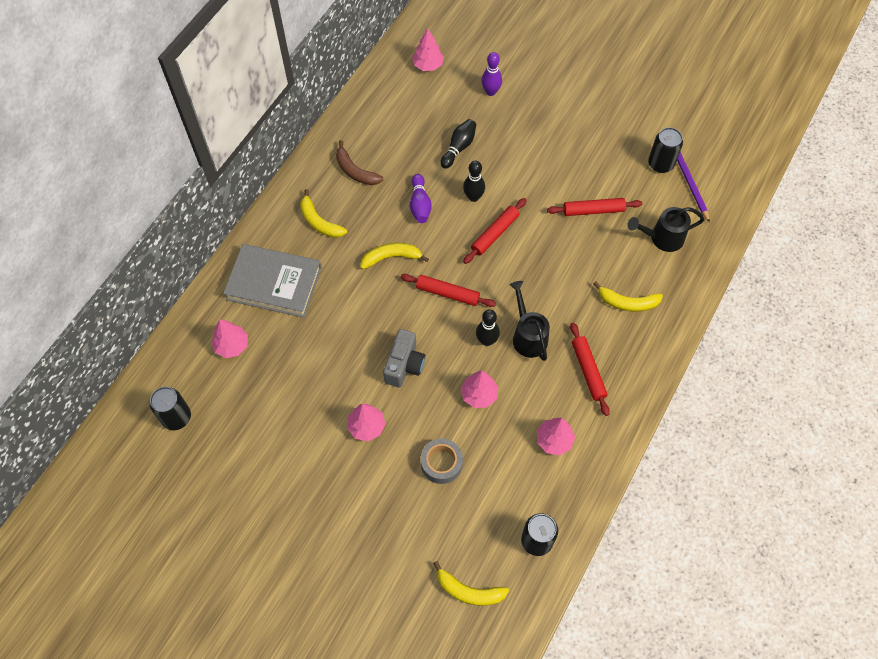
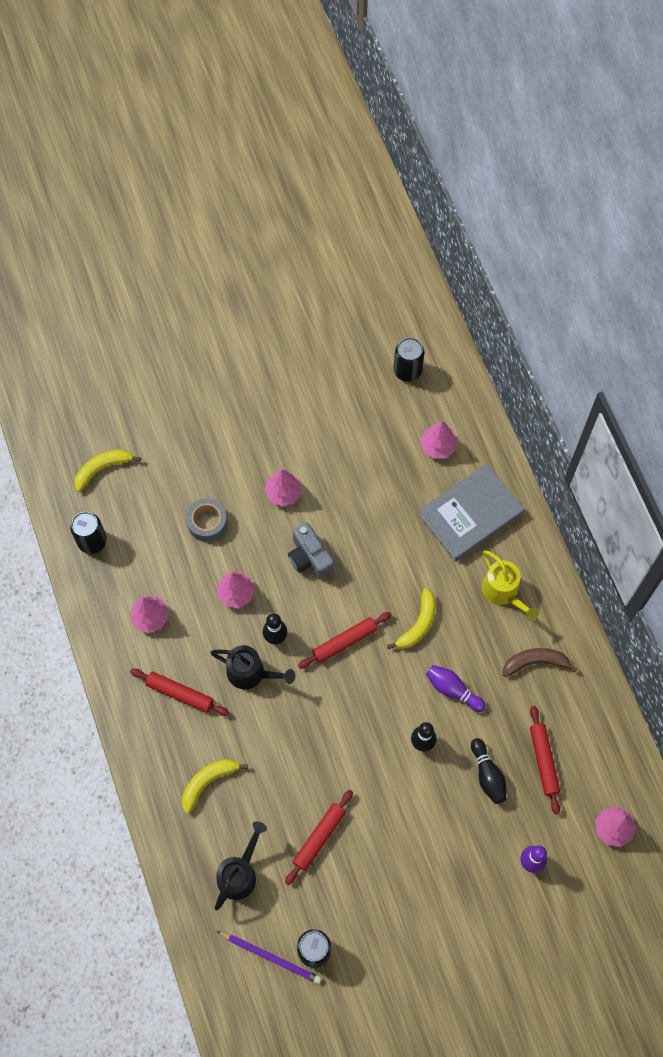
camera: 130 degrees right, 5 degrees up
yellow banana [300,189,347,238] -> yellow watering can [482,550,539,621]
red rolling pin [463,198,526,264] -> red rolling pin moved to [530,706,560,815]

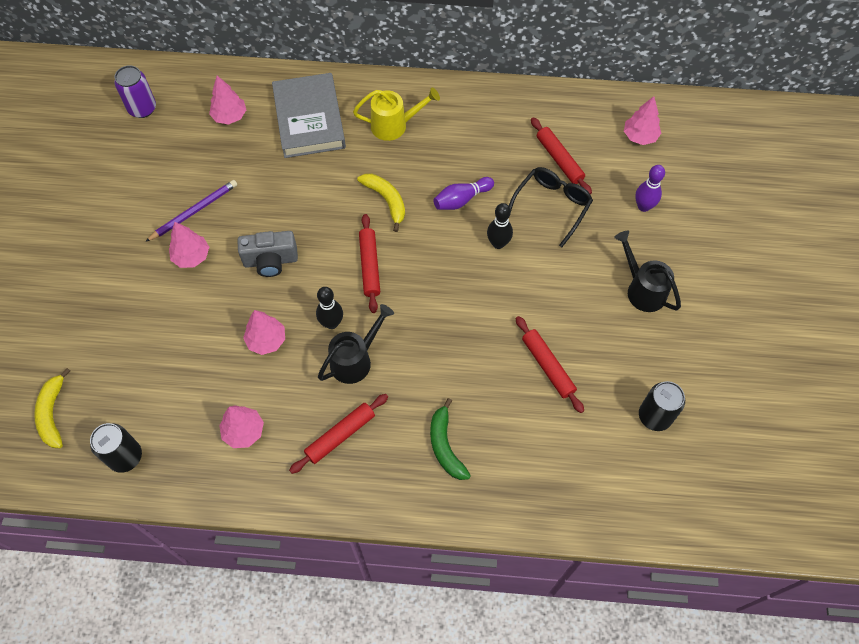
camera: 65 degrees left, 5 degrees down
yellow banana [182,759,248,814] -> green banana [430,398,471,480]
grey tape [186,498,228,542] -> none
black watering can [215,821,267,910] -> black watering can moved to [614,231,681,312]
purple pencil [216,931,322,984] -> purple pencil moved to [145,180,237,242]
black can [394,337,425,382] -> purple can [114,65,156,118]
black bowling pin [471,738,506,804] -> black glasses [509,167,593,247]
brown banana [503,648,578,677] -> none
red rolling pin [530,706,560,815] -> red rolling pin turned 45 degrees clockwise [531,117,592,195]

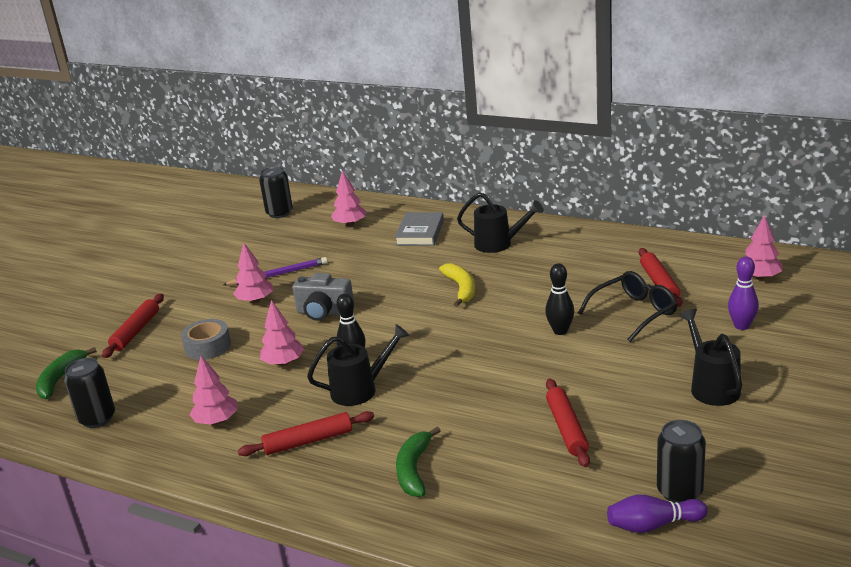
camera: 25 degrees right, 35 degrees down
yellow banana [34,368,70,448] -> green banana [36,347,97,399]
purple can [114,65,156,118] -> black can [259,166,293,218]
grey book [272,73,346,158] -> grey book [395,212,444,246], size x0.64
yellow watering can [353,87,440,141] -> black watering can [457,192,544,253]
red rolling pin [359,214,380,313] -> red rolling pin moved to [102,294,164,358]
purple bowling pin [433,177,494,210] -> purple bowling pin moved to [607,494,708,533]
none -> grey tape [181,319,231,360]

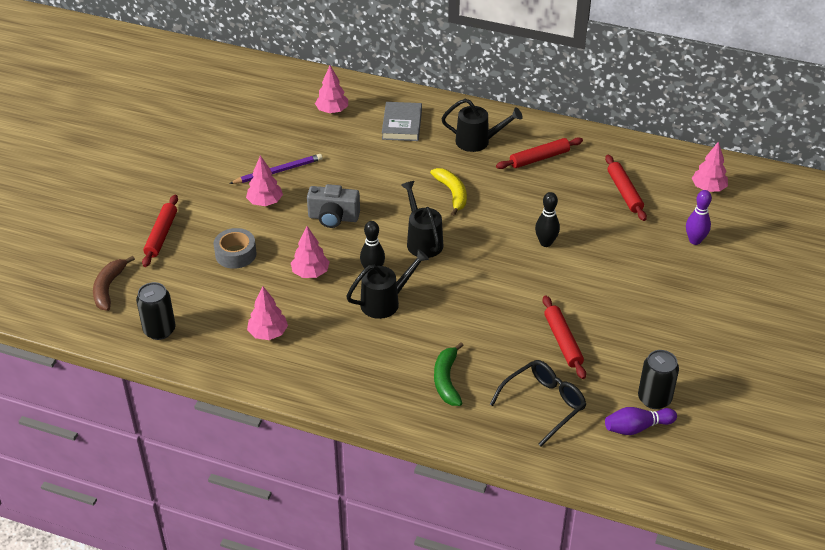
camera: 10 degrees left, 15 degrees up
green banana [36,347,97,399] -> brown banana [93,256,135,311]
red rolling pin [238,411,374,456] -> red rolling pin moved to [496,137,583,169]
black can [259,166,293,218] -> none
black glasses [578,271,677,342] -> black glasses moved to [490,360,586,446]
black watering can [679,309,742,406] -> black watering can moved to [401,181,443,258]

